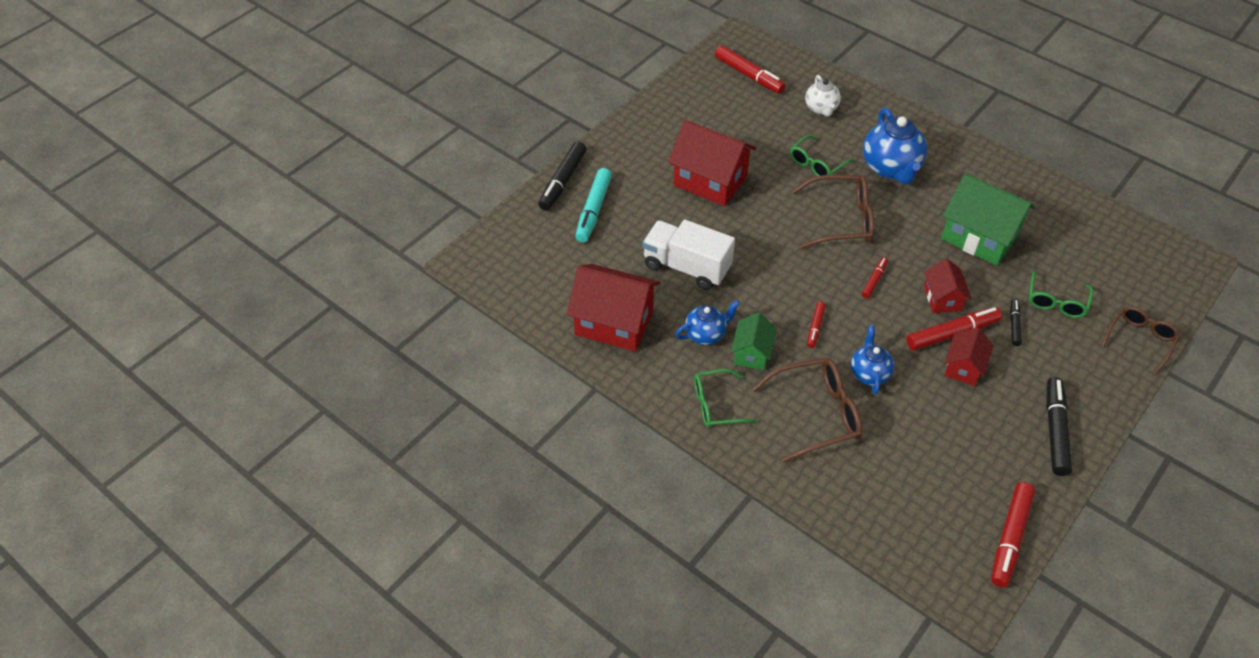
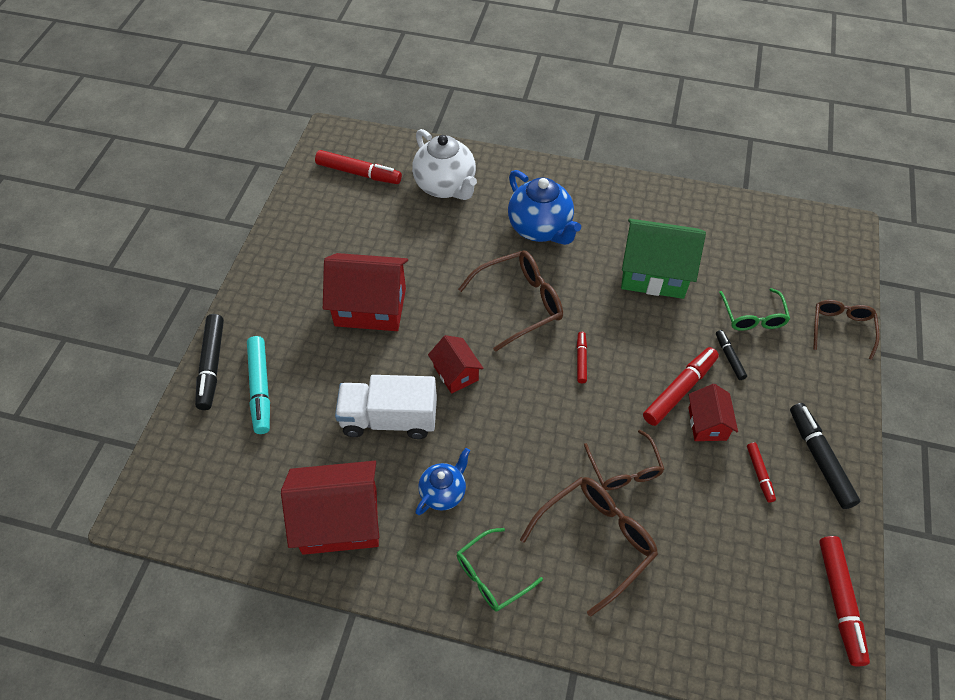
camera: 25 degrees left, 5 degrees up
green house [731,313,777,370] -> none
green glasses [790,135,854,176] -> none
white teapot [805,75,841,116] -> white teapot [412,129,477,200], size x1.70
red marker [807,302,826,348] -> red marker moved to [747,442,776,502]
blue teapot [851,325,894,394] -> brown glasses [584,430,664,490]
red house [924,259,971,313] -> red house moved to [428,335,484,394]

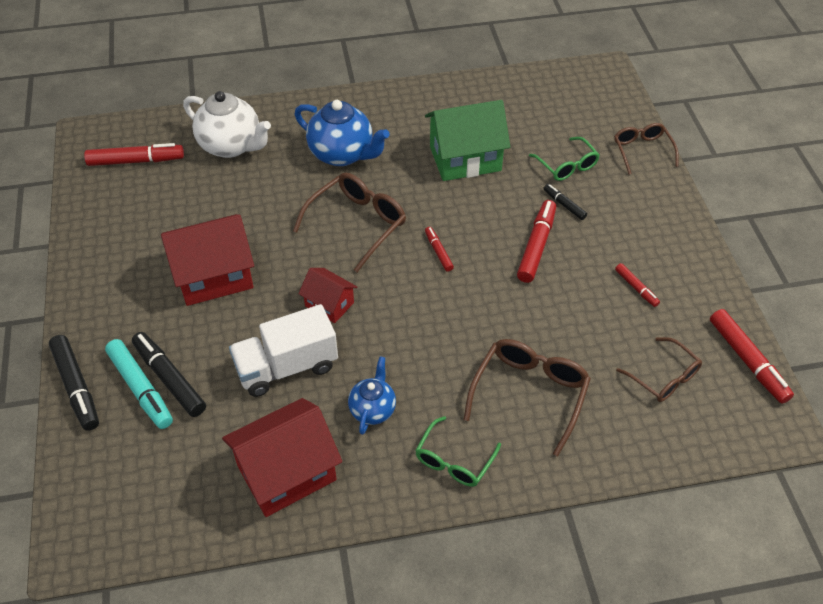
camera: 25 degrees left, 5 degrees down
brown glasses [584,430,664,490] -> brown glasses moved to [616,337,702,402]
red house [688,384,738,441] -> none
black marker [790,403,860,509] -> black marker moved to [132,332,206,417]

